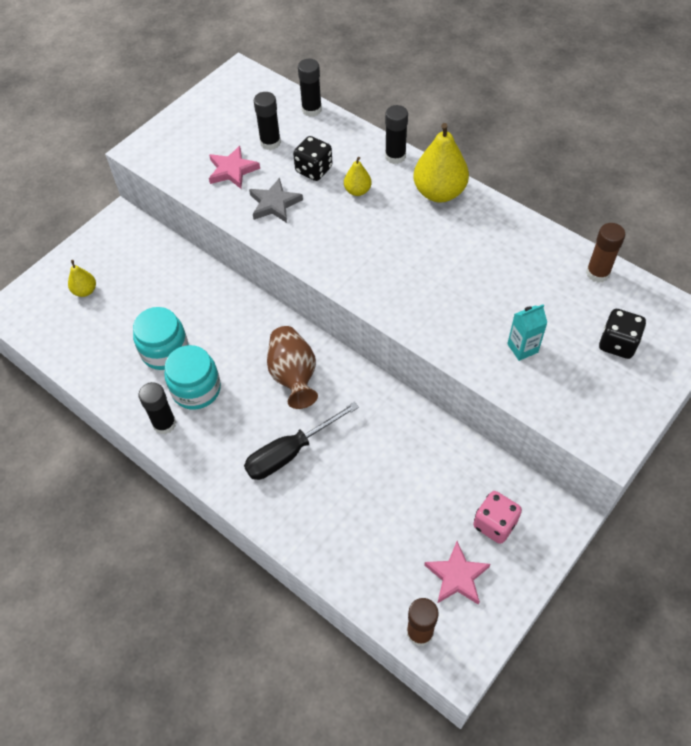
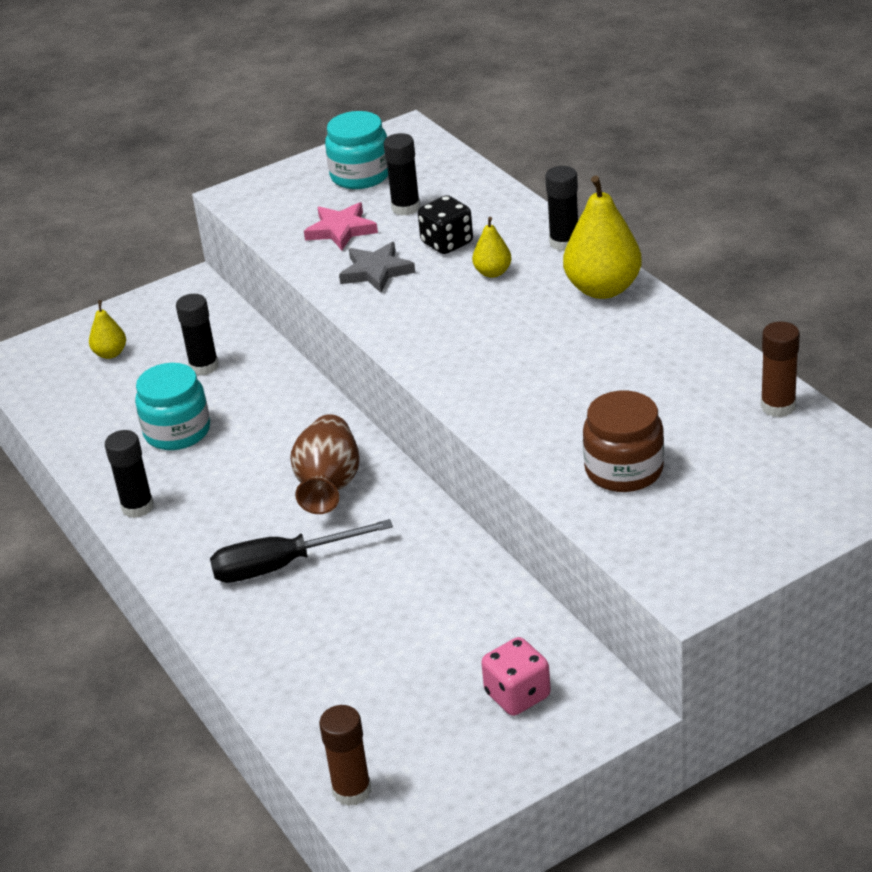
camera: 20 degrees right, 20 degrees down
turquoise jar [164,345,221,410] -> turquoise jar moved to [325,111,388,189]
black glue stick [298,59,322,117] -> black glue stick moved to [176,294,219,376]
pink star [424,541,490,605] -> none
turquoise carton [507,304,547,361] -> brown jar [583,391,664,492]
black dice [599,309,646,359] -> none

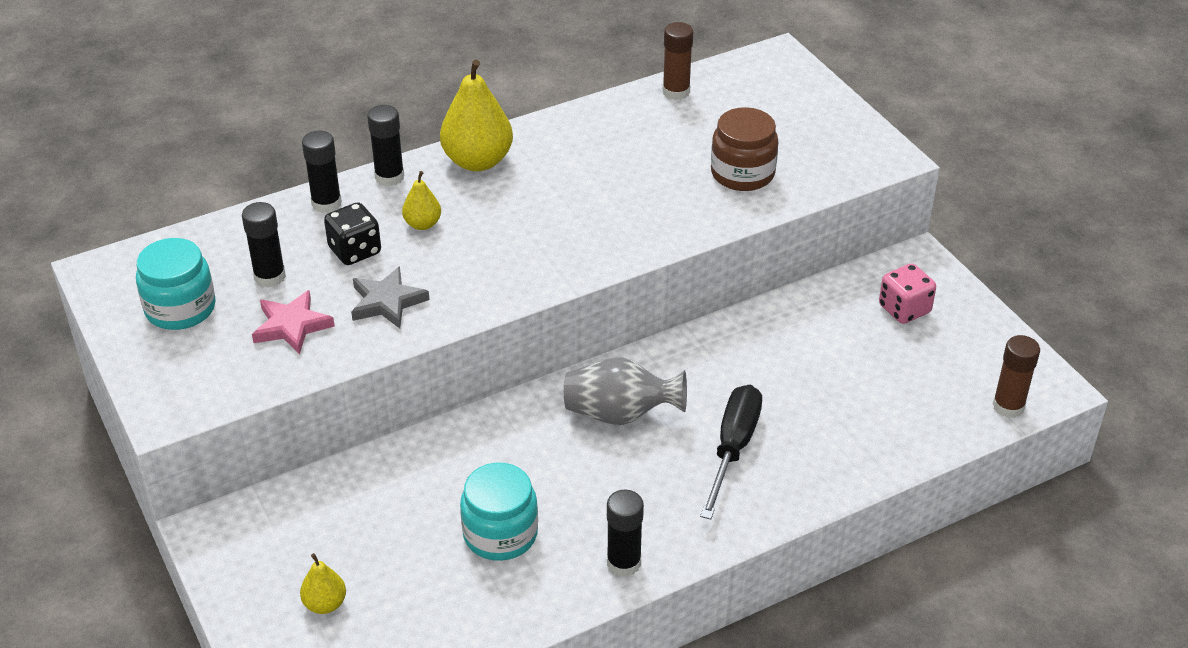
camera: 90 degrees left, 5 degrees up
black glue stick [176,294,219,376] -> black glue stick moved to [302,131,342,213]
black screwdriver [210,519,393,583] -> black screwdriver turned 150 degrees counterclockwise [700,385,762,519]
brown vase [290,414,359,514] -> grey vase [564,357,687,425]

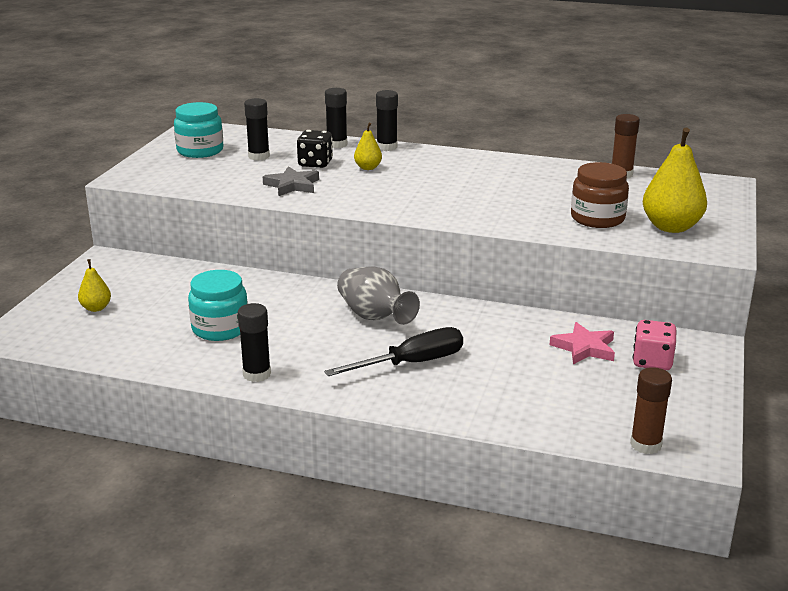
camera: 45 degrees right, 15 degrees down
pink star [252,290,335,355] -> pink star moved to [550,322,615,364]
yellow pear [440,59,513,171] -> yellow pear moved to [643,128,707,233]

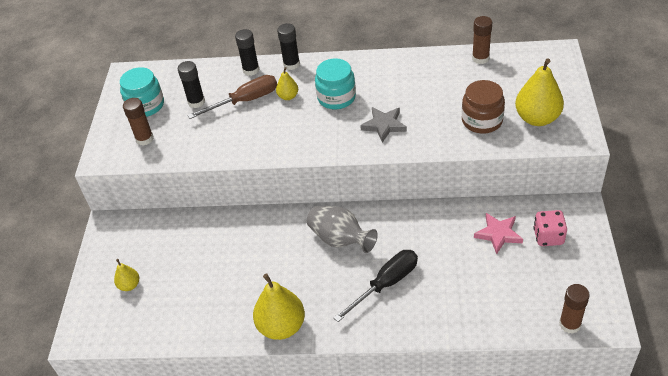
camera: 10 degrees left, 20 degrees up
turquoise jar [188,270,248,341] -> turquoise jar moved to [315,58,356,109]
black glue stick [238,303,271,382] -> yellow pear [253,274,305,340]
grey star [263,166,319,196] -> grey star moved to [360,107,407,143]
black dice [297,130,333,168] -> brown screwdriver [187,75,277,119]
none -> brown glue stick [123,98,154,146]

